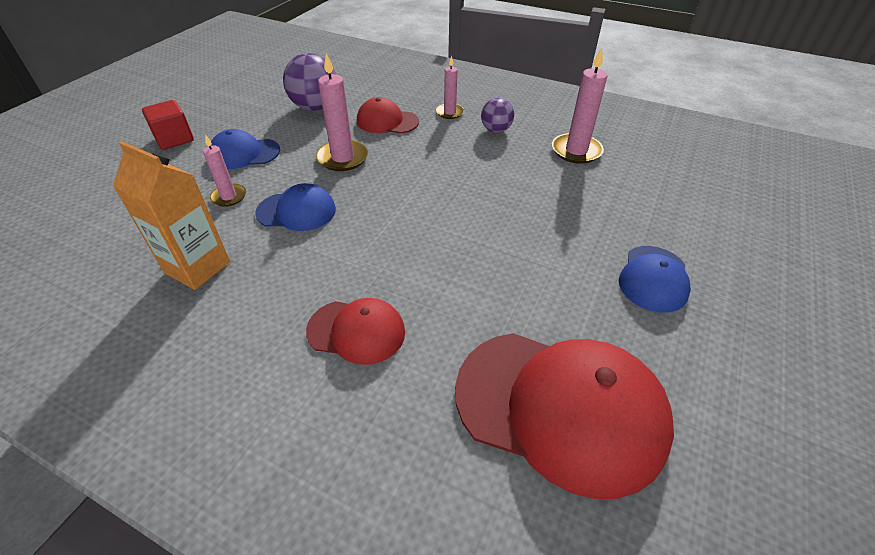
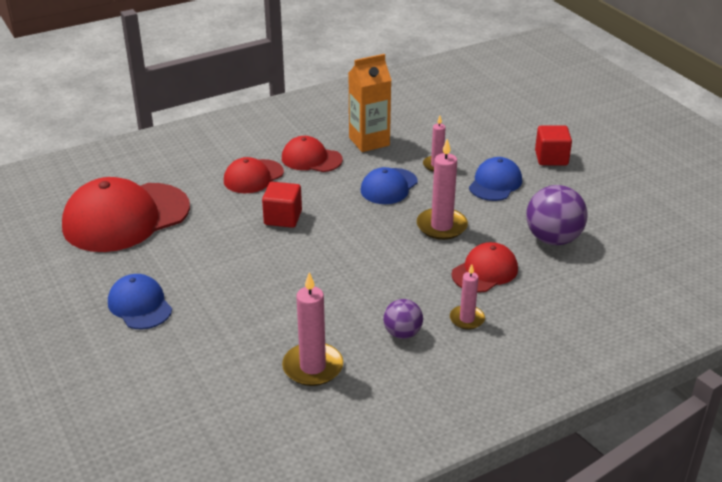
camera: 125 degrees right, 10 degrees down
none -> red cube [262,182,302,228]
none -> red cap [282,136,343,172]

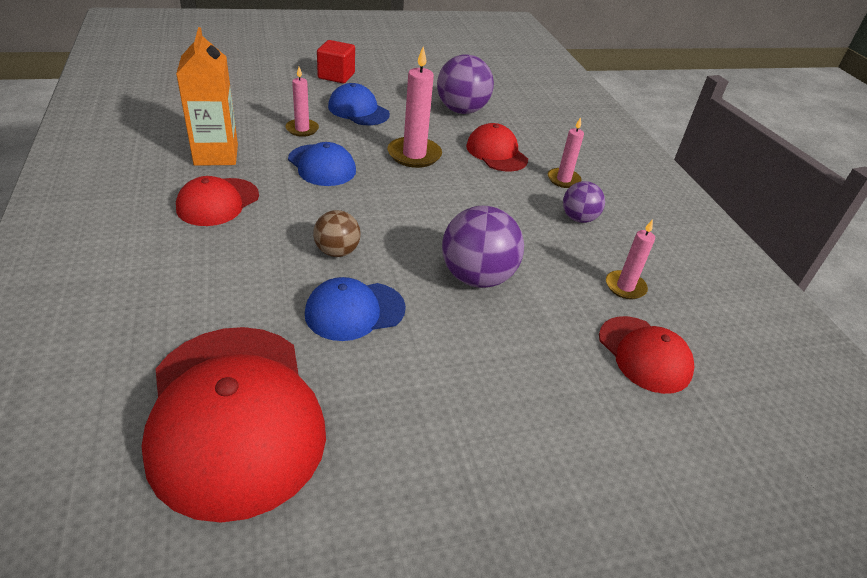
camera: 80 degrees left, 5 degrees up
blue cap [108,274,172,329] -> blue cap moved to [305,277,406,341]
red cap [224,157,284,193] -> red cap moved to [599,316,694,394]
red cube [262,182,302,228] -> brown ball [313,210,361,257]
pink candle [282,272,343,386] -> pink candle [606,219,655,299], size x0.61
none -> purple ball [442,206,524,288]

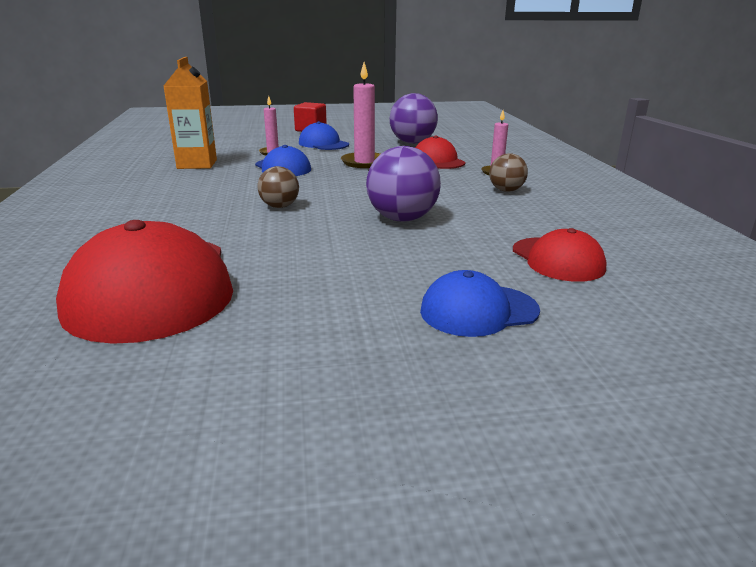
camera: 10 degrees right, 15 degrees down
red cap [176,176,259,226] -> none
blue cap [305,277,406,341] -> blue cap moved to [420,270,540,337]
purple ball [563,181,605,223] -> brown ball [489,153,528,192]
pink candle [606,219,655,299] -> none

